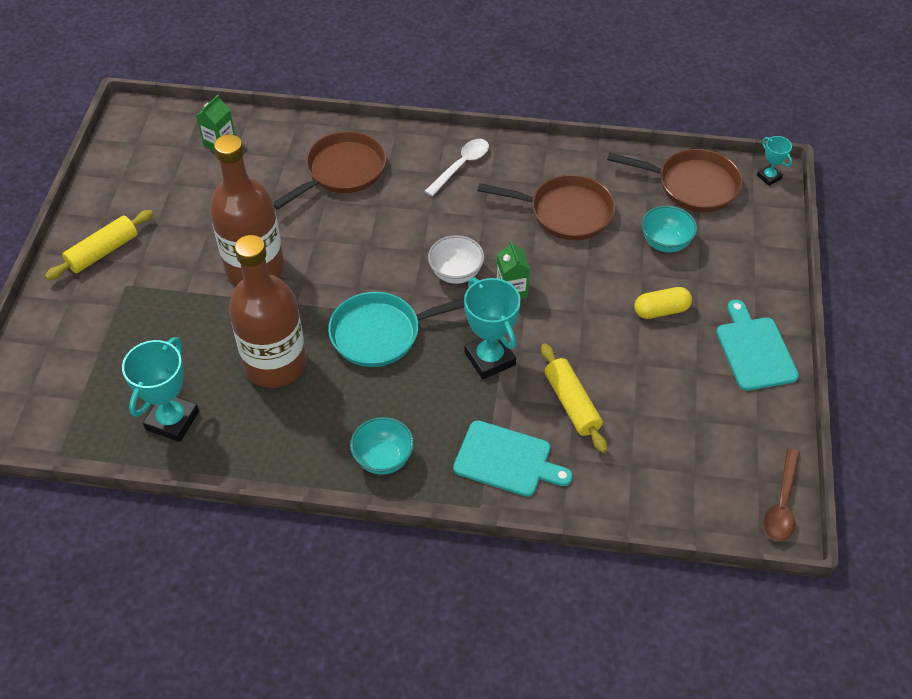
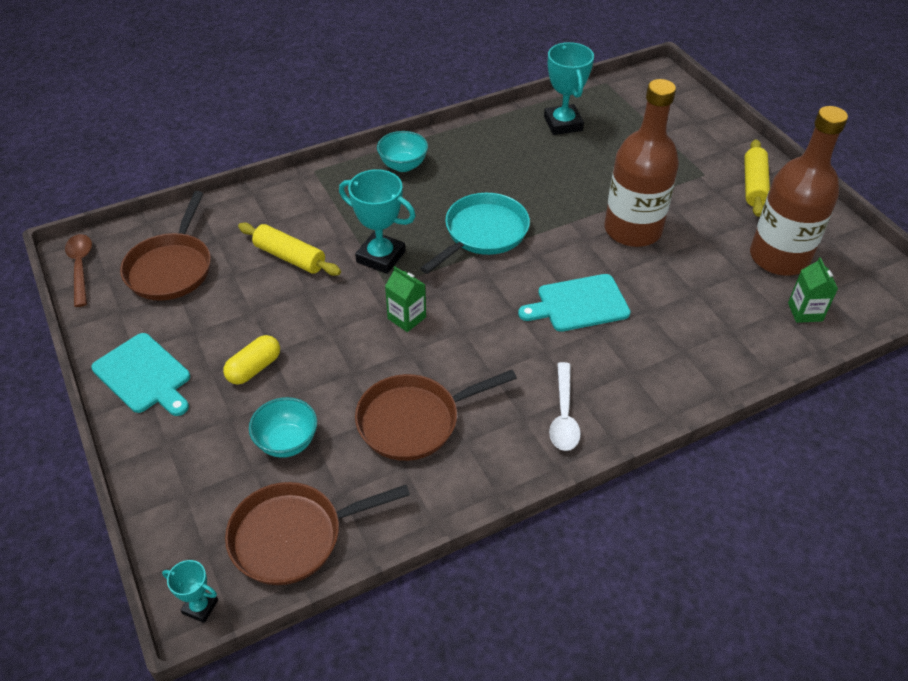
camera: 145 degrees right, 5 degrees down
brown bottle [229,235,307,388] -> brown bottle moved to [750,106,848,275]
brown pan [273,131,386,210] -> brown pan moved to [120,191,211,301]
white bowl [428,235,484,284] -> none
turquoise cutting board [453,420,573,497] -> turquoise cutting board moved to [518,274,630,332]

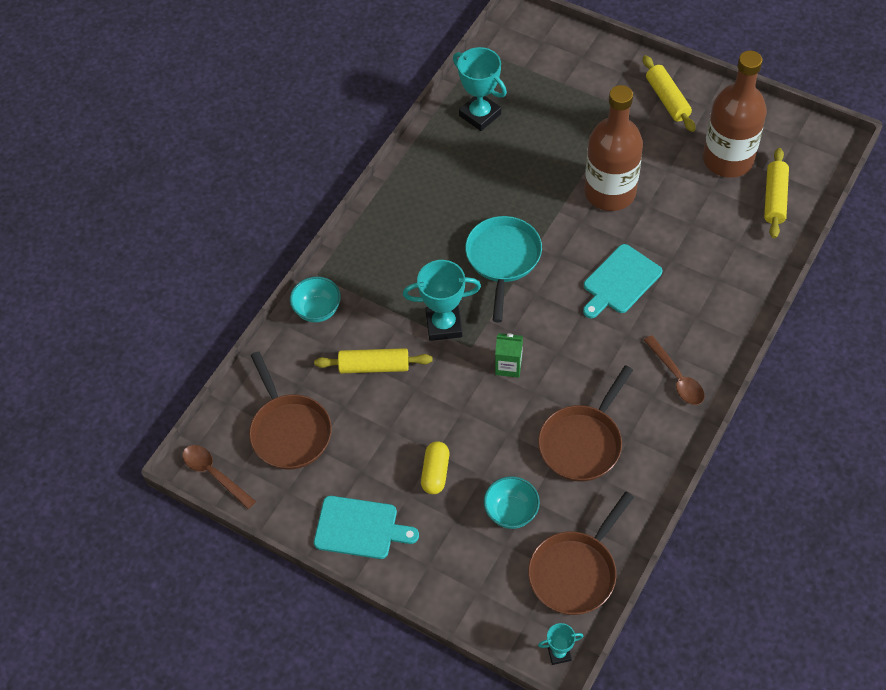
camera: 30 degrees left, 10 degrees up
turquoise bowl [377,131,428,172] -> turquoise bowl moved to [290,277,341,323]
white spoon [549,362,581,451] -> brown spoon [644,335,705,405]
green carton [788,257,838,323] -> yellow rolling pin [764,148,789,239]

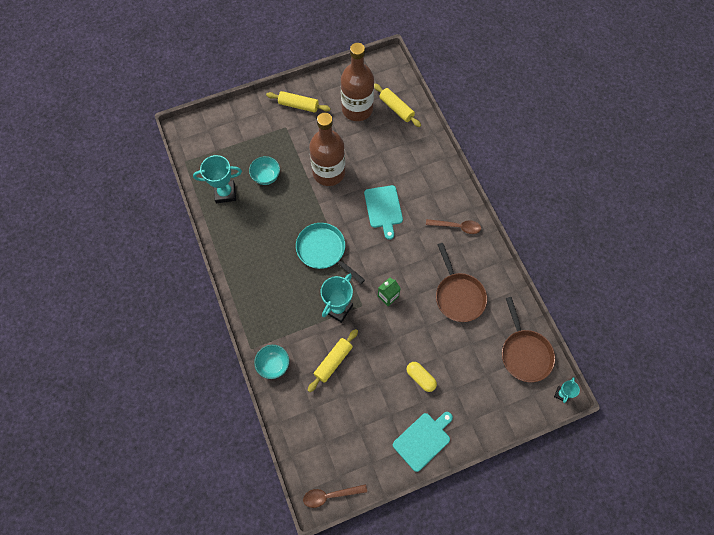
camera: 55 degrees left, 10 degrees up
brown pan [249,351,332,470] -> none
turquoise bowl [484,476,540,529] -> turquoise bowl moved to [249,156,280,185]

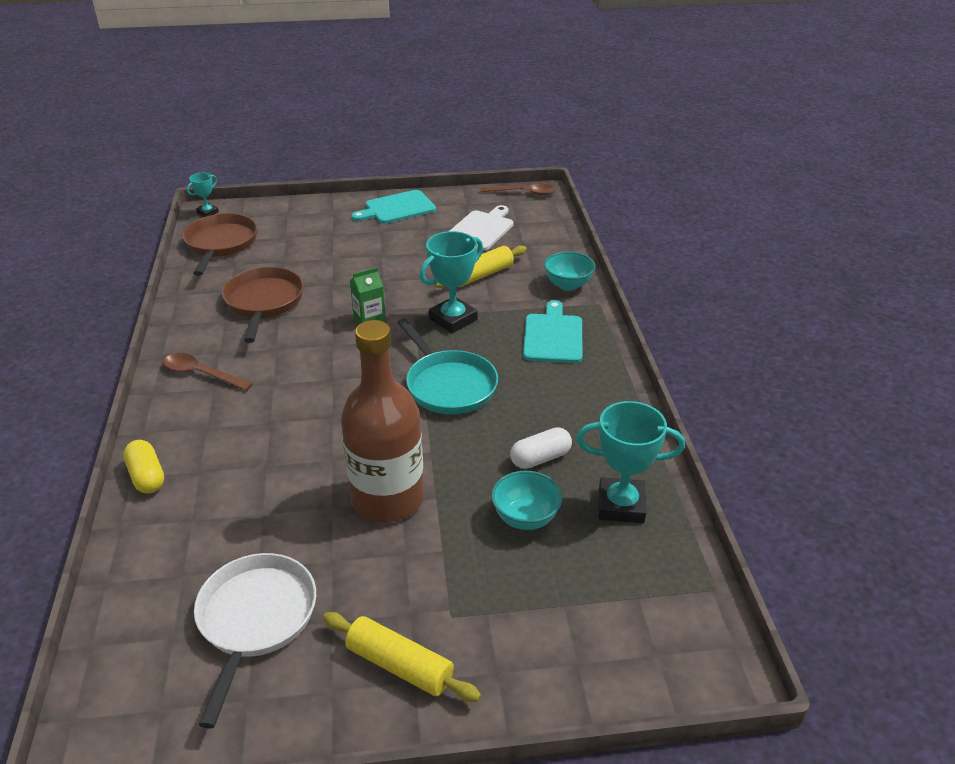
camera: 165 degrees left, 30 degrees down
brown bottle [341,43,374,121] -> white pan [194,553,316,729]
turquoise cutting board [364,185,403,240] -> turquoise cutting board moved to [523,300,582,363]
yellow rolling pin [374,84,421,127] -> none
yellow capsule [407,362,437,392] -> yellow capsule moved to [123,440,164,493]
none -> white cutting board [450,205,514,251]
none -> white capsule [510,427,572,469]

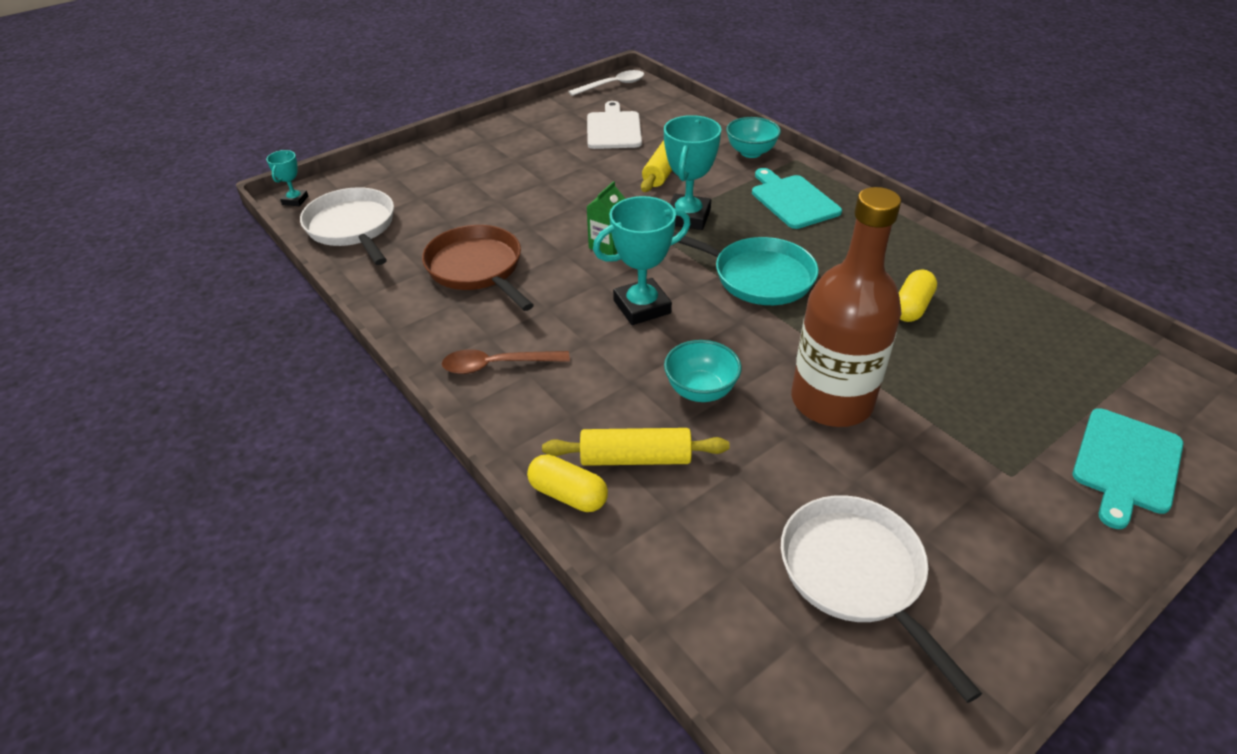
camera: 30 degrees left, 5 degrees up
brown pan [183,213,258,276] -> white pan [300,187,394,265]
yellow rolling pin [323,612,481,702] -> yellow rolling pin moved to [542,428,730,466]
turquoise cutting board [351,190,436,224] -> turquoise cutting board moved to [1073,408,1183,529]
brown spoon [480,184,556,195] -> white spoon [568,70,644,96]
turquoise bowl [491,471,562,530] -> turquoise bowl moved to [664,340,742,402]
white capsule [510,427,572,469] -> yellow capsule [899,269,937,322]
turquoise trophy [576,401,685,523] -> turquoise trophy moved to [593,196,690,325]

